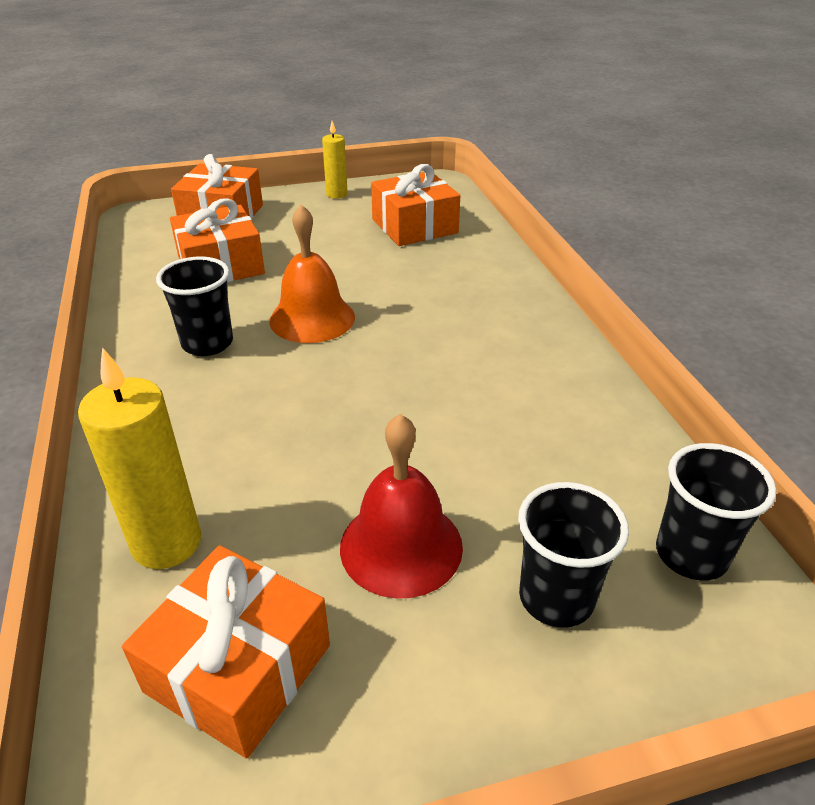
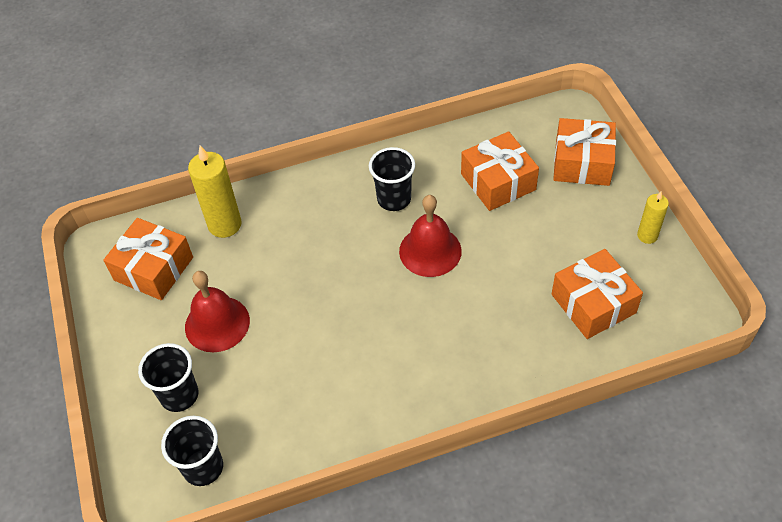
camera: 90 degrees right, 15 degrees up
orange bell [269,205,355,343] -> red bell [399,195,462,277]

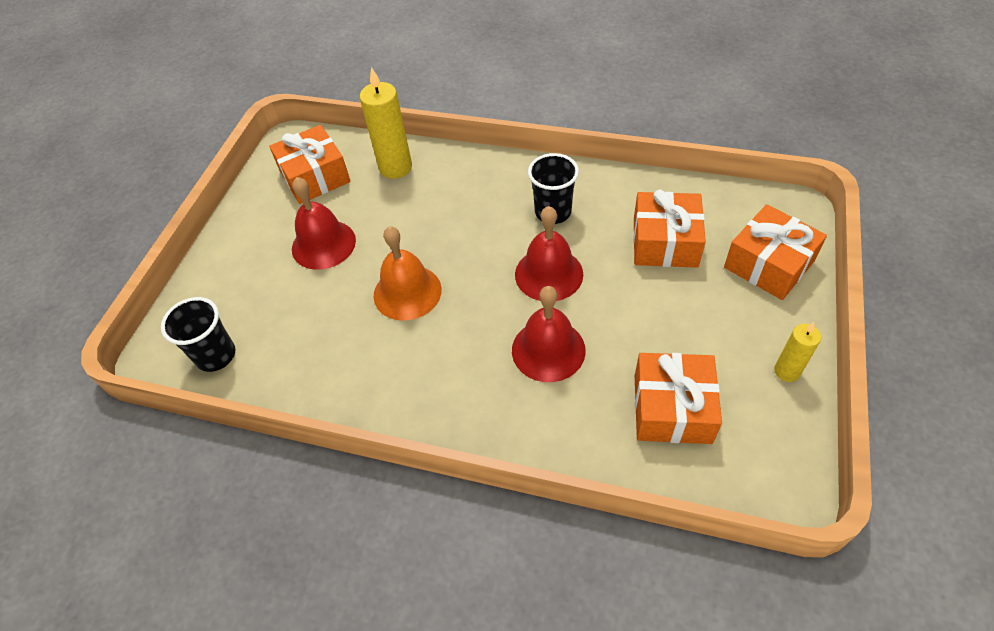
camera: 35 degrees right, 0 degrees up
black cup [138,343,198,412] -> none
none -> orange bell [374,226,442,321]
none -> red bell [512,286,586,382]

